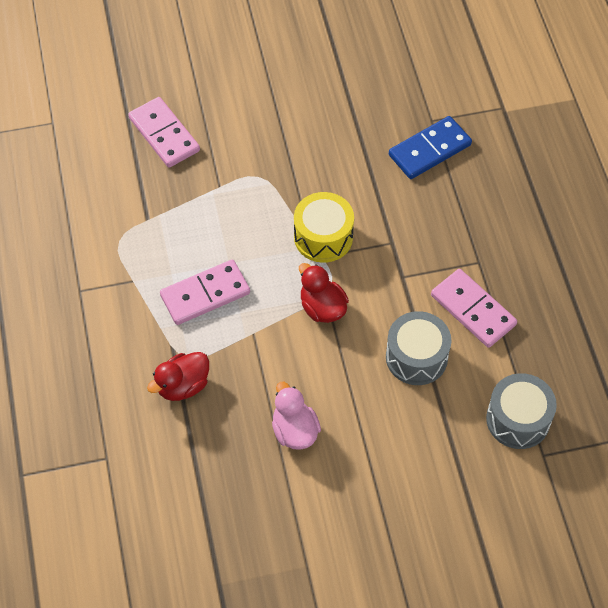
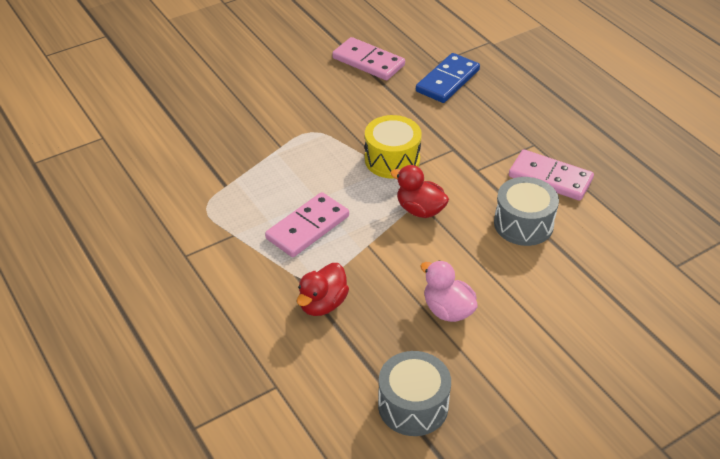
camera: 20 degrees left, 15 degrees down
pink domino [128,97,200,168] -> pink domino moved to [332,37,405,80]
grey drum [486,373,557,449] -> grey drum moved to [378,351,451,436]

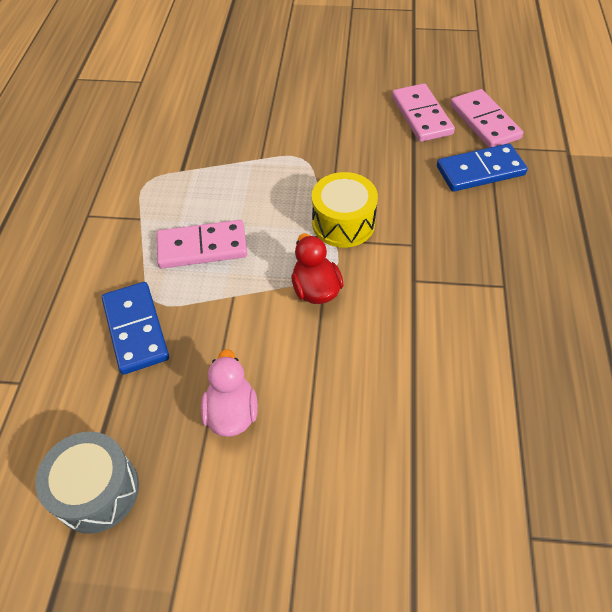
camera: 40 degrees right, 10 degrees up
red duck [297,263,349,316] -> blue domino [102,282,169,375]
grey drum [494,177,559,246] -> none
pink domino [509,149,594,201] -> pink domino moved to [450,89,523,148]

